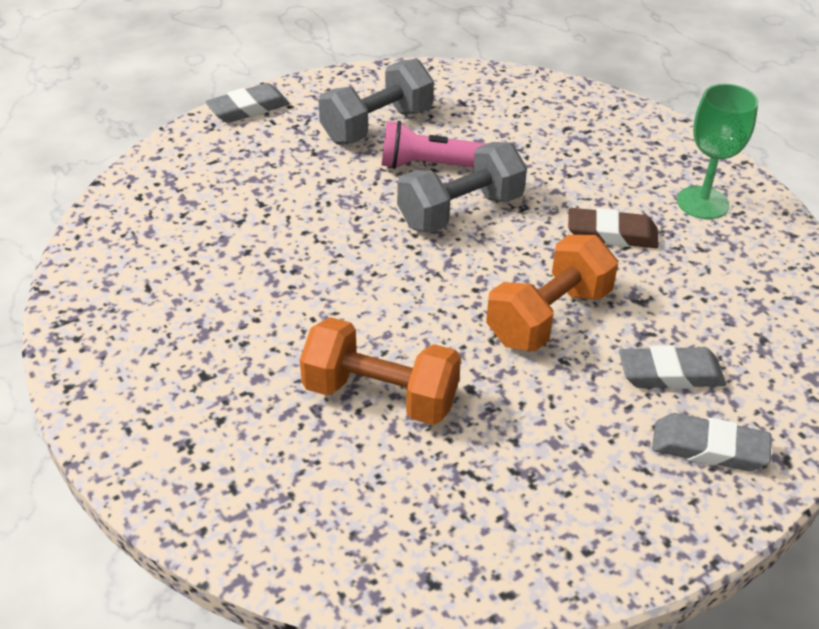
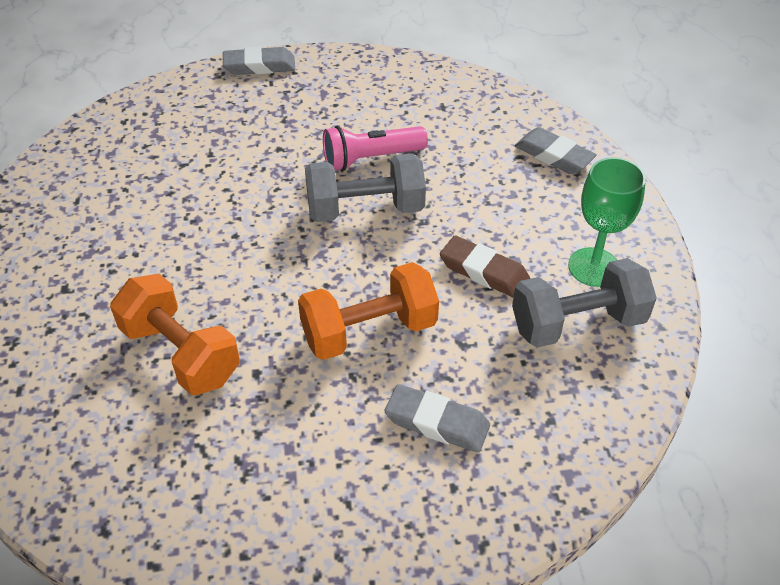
camera: 25 degrees right, 5 degrees up
grey dumbbell [318,59,434,144] -> grey dumbbell moved to [512,258,657,348]
pink flashlight [381,121,488,169] -> pink flashlight turned 45 degrees counterclockwise [323,126,428,171]
grey eraser [652,413,771,471] -> grey eraser moved to [515,127,597,174]

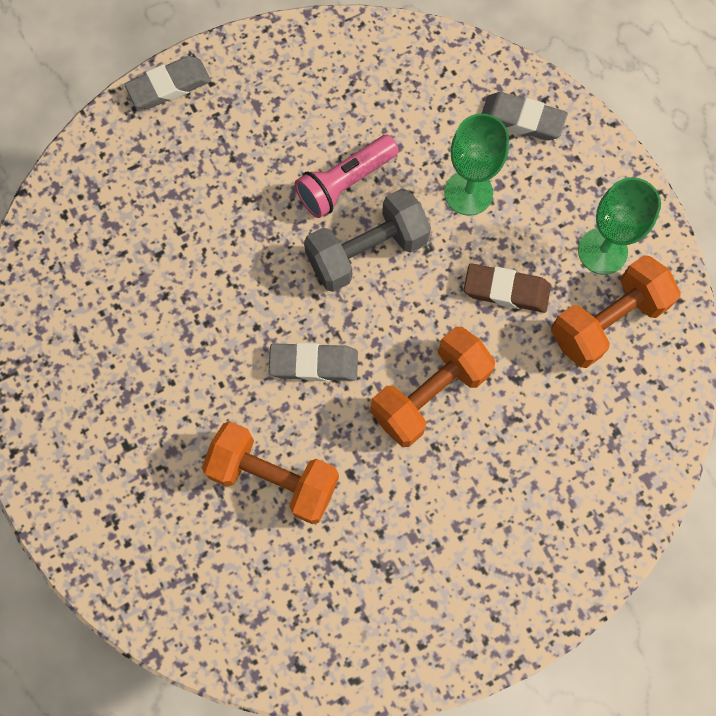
camera: 20 degrees left, 25 degrees up
grey eraser [385,384,490,453] -> grey eraser moved to [269,343,358,381]
grey dumbbell [512,258,657,348] -> orange dumbbell [551,255,681,368]
none -> green goblet [444,114,509,216]

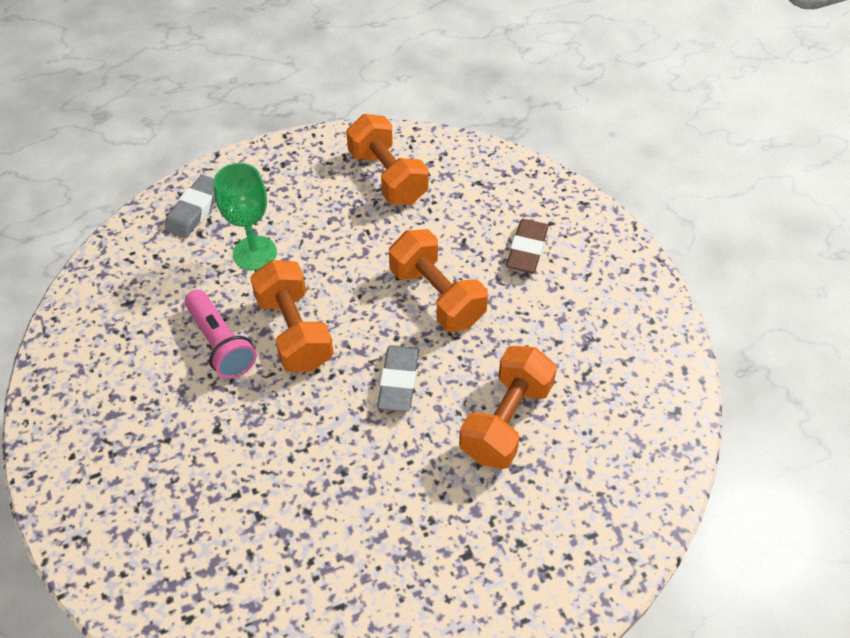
camera: 85 degrees left, 20 degrees down
grey eraser [124,56,211,109] -> none
grey dumbbell [304,189,431,292] -> orange dumbbell [250,260,334,372]
brown eraser [464,263,551,313] -> brown eraser moved to [506,219,548,273]
green goblet [578,177,661,275] -> none

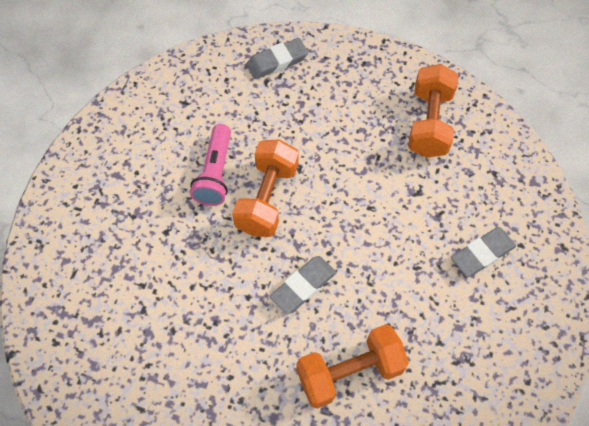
camera: 40 degrees right, 10 degrees up
green goblet [214,163,277,270] -> none
orange dumbbell [389,229,488,332] -> none
brown eraser [506,219,548,273] -> grey eraser [451,227,516,277]

